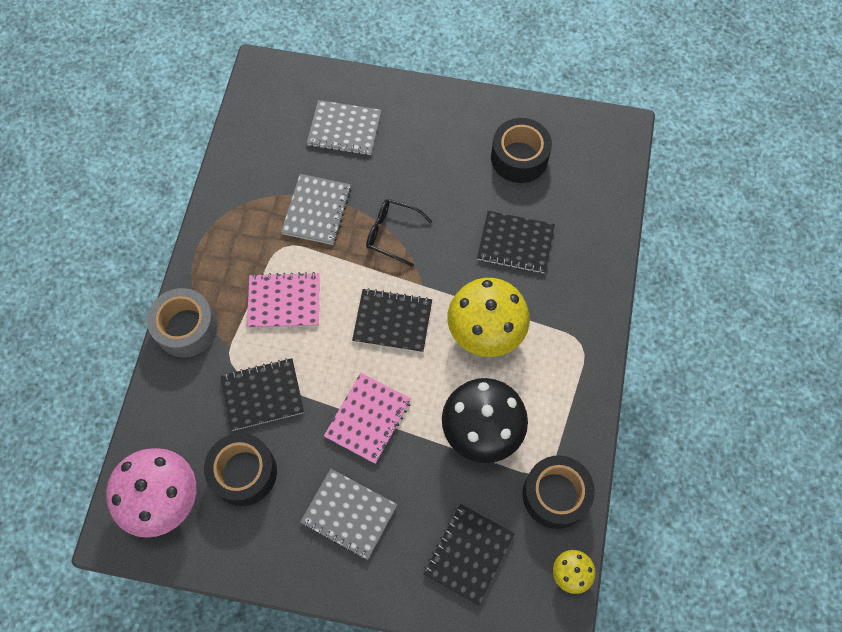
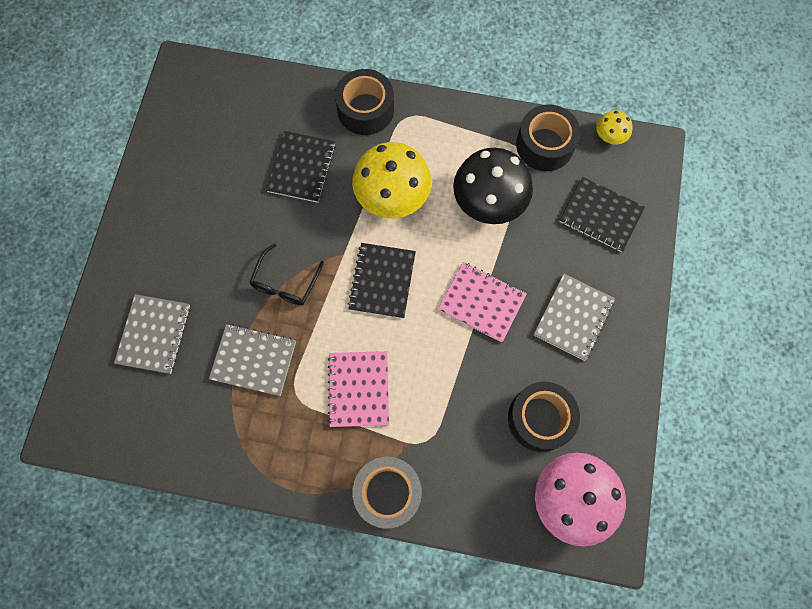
camera: 90 degrees left, 5 degrees up
black notebook [220,358,304,431] -> none
black tape [491,118,552,183] -> black tape moved to [335,69,394,135]

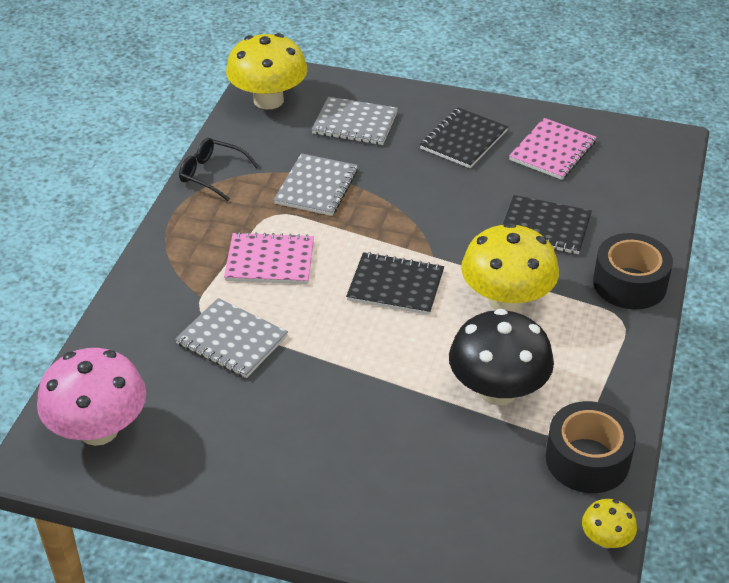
camera: 95 degrees right, 30 degrees down
black glasses [249,243,324,305] -> black glasses moved to [179,138,259,201]
grey tape [352,457,422,529] -> none
pink notebook [438,262,527,342] -> pink notebook moved to [509,118,596,180]
black tape [508,382,580,452] -> none
grey notebook [534,274,615,361] -> grey notebook moved to [175,298,288,378]
black notebook [559,177,645,252] -> black notebook moved to [420,108,508,168]
none -> yellow mushroom [226,33,307,109]

